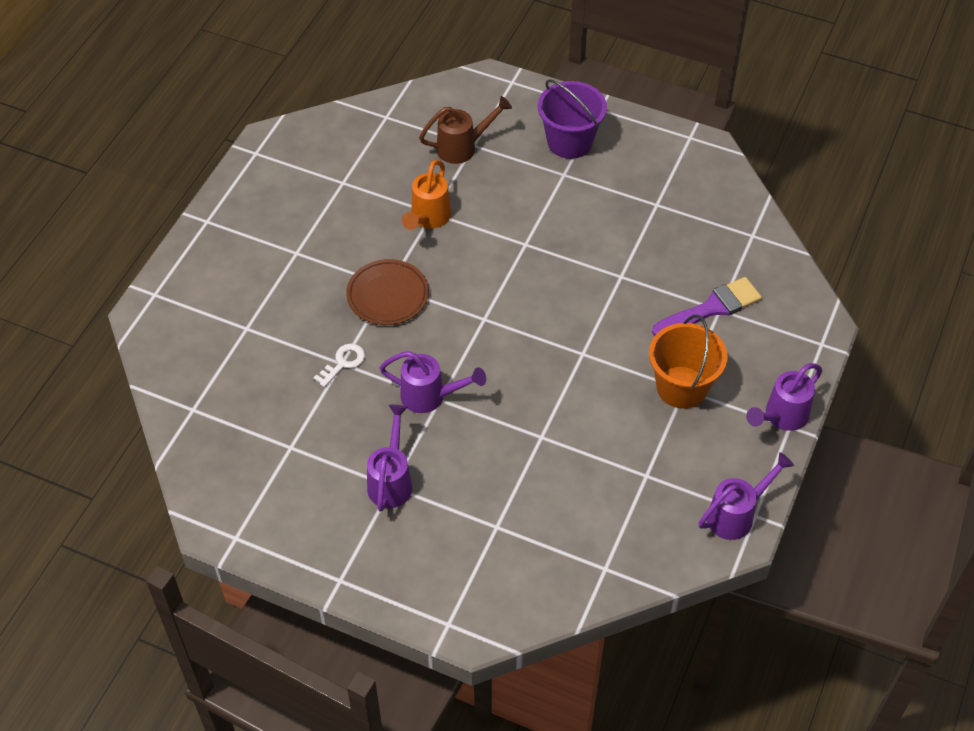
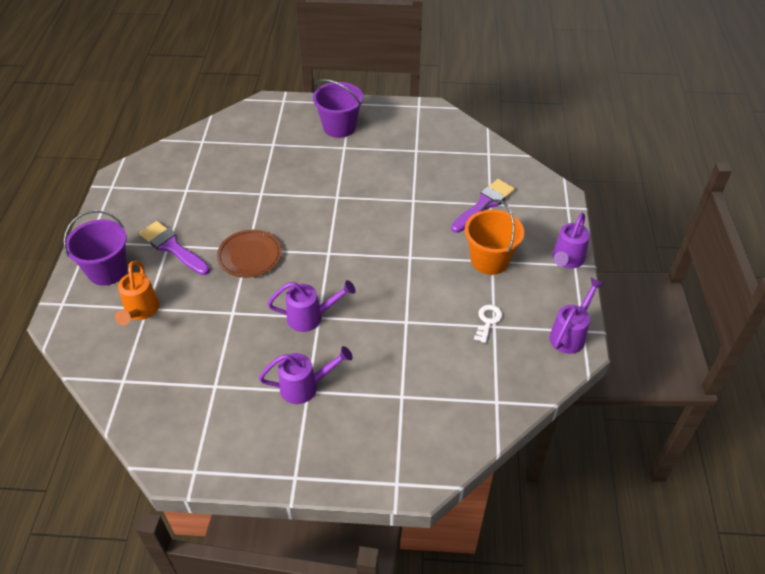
camera: 20 degrees left, 5 degrees down
white key [314,344,365,387] -> white key moved to [474,305,503,343]
purple watering can [367,405,412,512] -> purple watering can turned 90 degrees clockwise [259,346,353,404]
orange watering can [402,160,451,230] -> orange watering can moved to [115,261,159,325]
brown watering can [419,96,512,164] -> none
none -> purple bucket [63,210,127,286]
none -> purple brush [139,221,210,275]

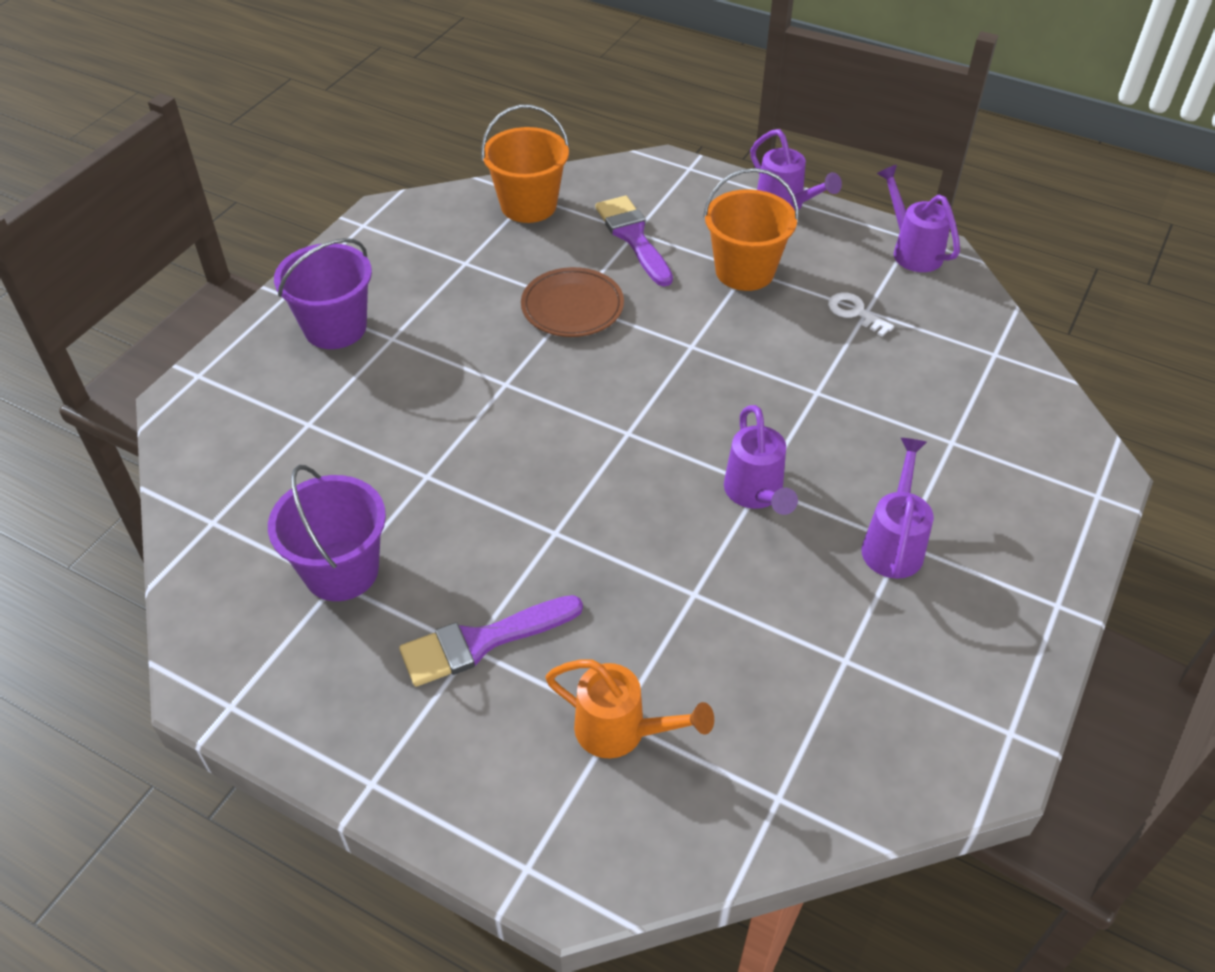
camera: 65 degrees left, 0 degrees up
purple bucket [63,210,127,286] -> purple bucket moved to [268,465,386,601]
brown plate [217,230,282,278] -> brown plate moved to [521,267,624,337]
purple watering can [268,280,356,332] -> purple watering can turned 150 degrees clockwise [724,405,798,515]
none -> orange bucket [481,105,569,223]

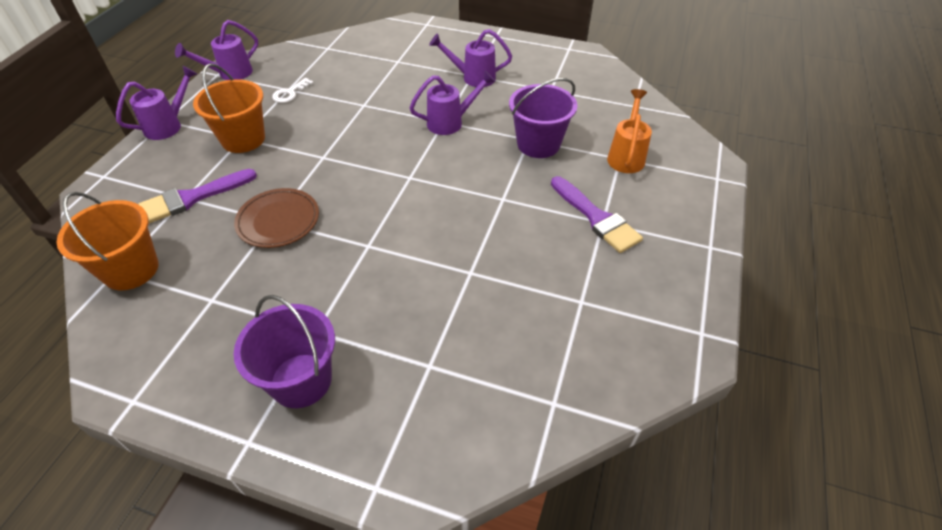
camera: 100 degrees left, 0 degrees up
purple bucket [268,465,386,601] -> purple bucket moved to [509,78,577,158]

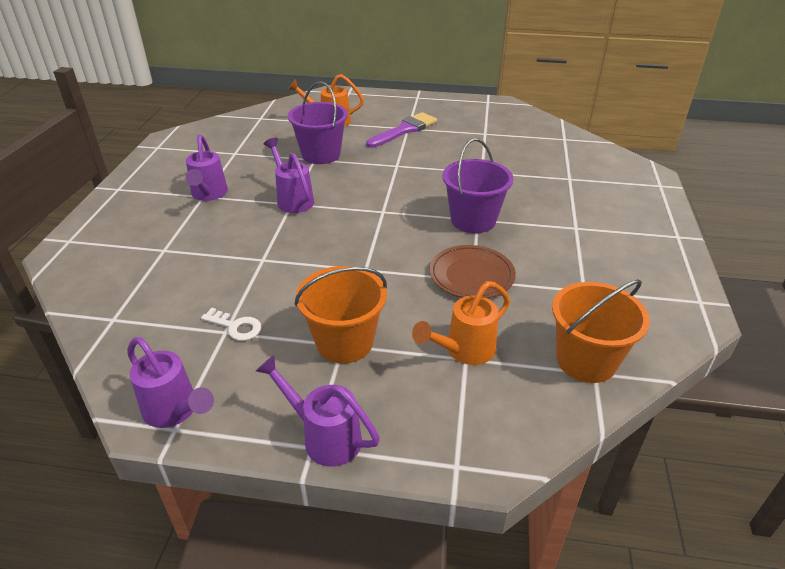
camera: 100 degrees left, 10 degrees down
purple brush [139,169,257,224] -> orange watering can [412,281,510,365]
purple bucket [234,295,335,408] -> purple bucket moved to [443,138,513,233]

